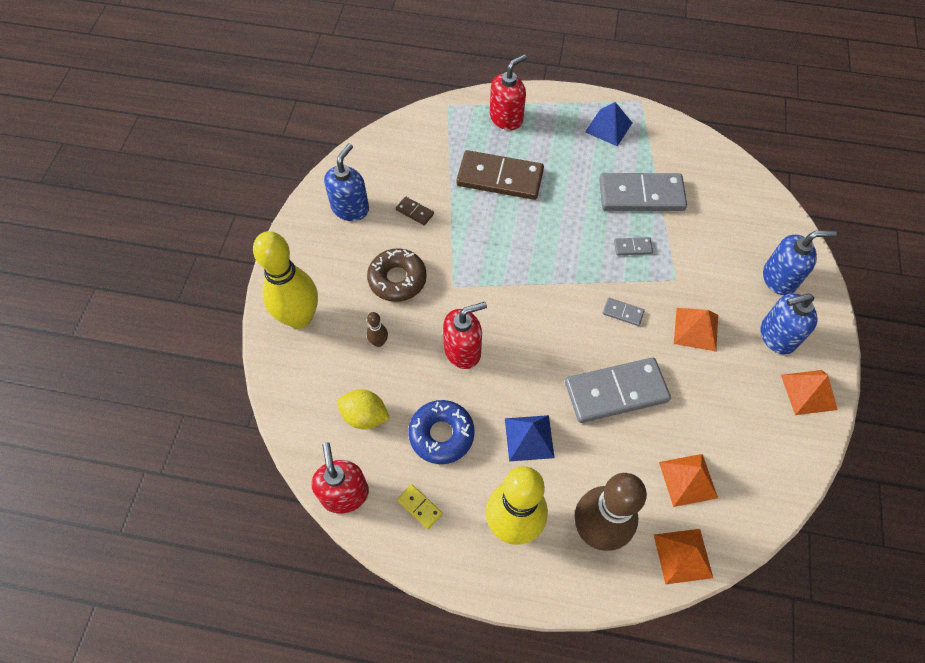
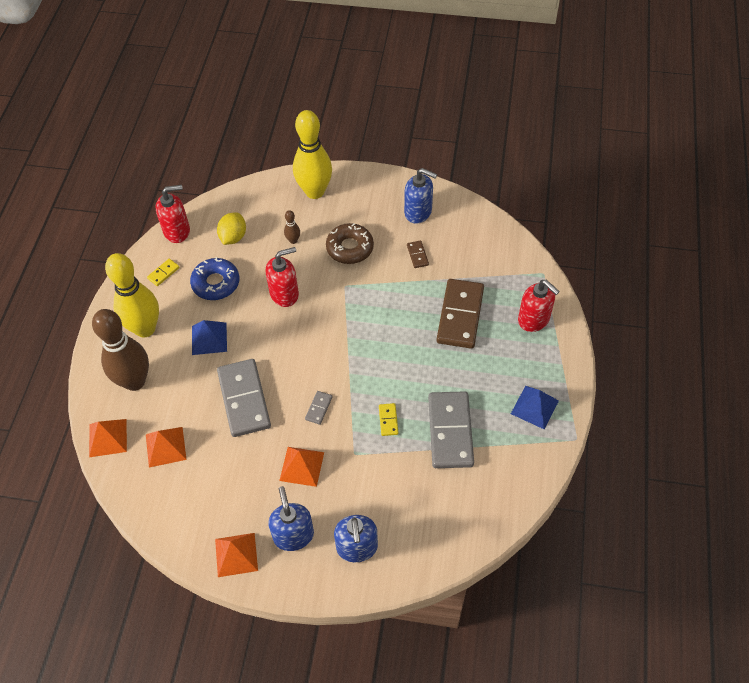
camera: 90 degrees right, 5 degrees down
brown domino [396,196,434,225] -> brown domino turned 45 degrees counterclockwise [407,241,429,268]
red soap dispenser [443,302,487,369] -> red soap dispenser turned 90 degrees counterclockwise [265,247,299,307]
grey domino [614,237,653,256] -> yellow domino [379,403,399,436]

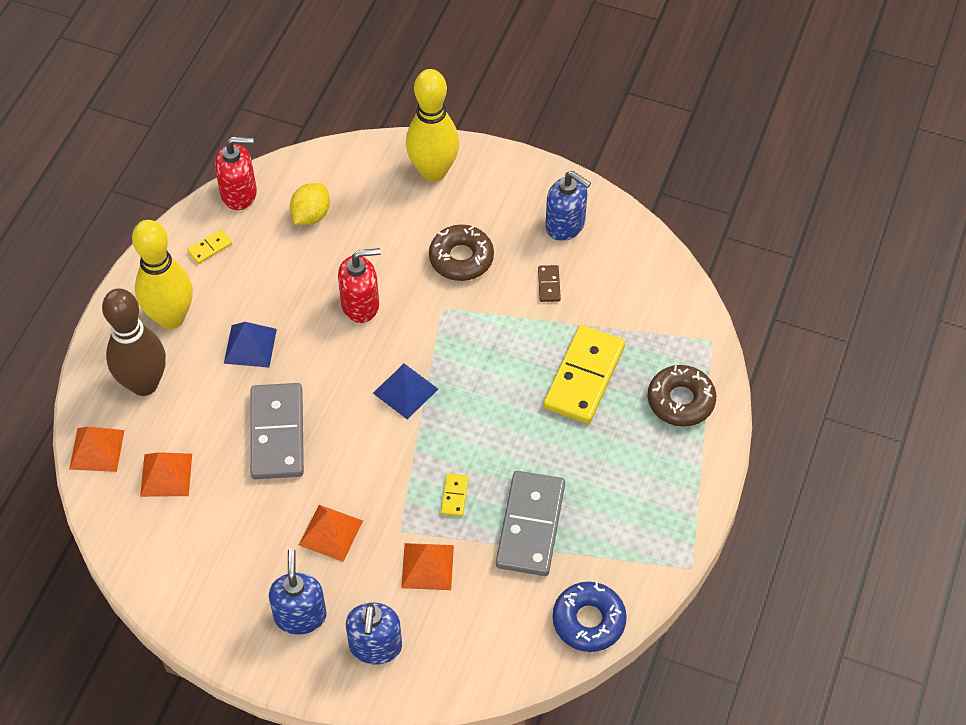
camera: 10 degrees right, 0 degrees up
blue donut [190,257,239,300] -> blue donut moved to [553,582,627,652]
orange pyramid [215,533,258,577] -> orange pyramid moved to [401,543,454,590]
brown bowling pin [284,210,300,244] -> none
grey domino [305,391,332,425] -> none
brown domino [437,279,484,349] -> yellow domino [543,325,625,424]
blue pyramid [511,386,559,430] -> blue pyramid moved to [373,364,438,420]
red soap dispenser [518,280,560,332] -> brown donut [648,365,716,427]

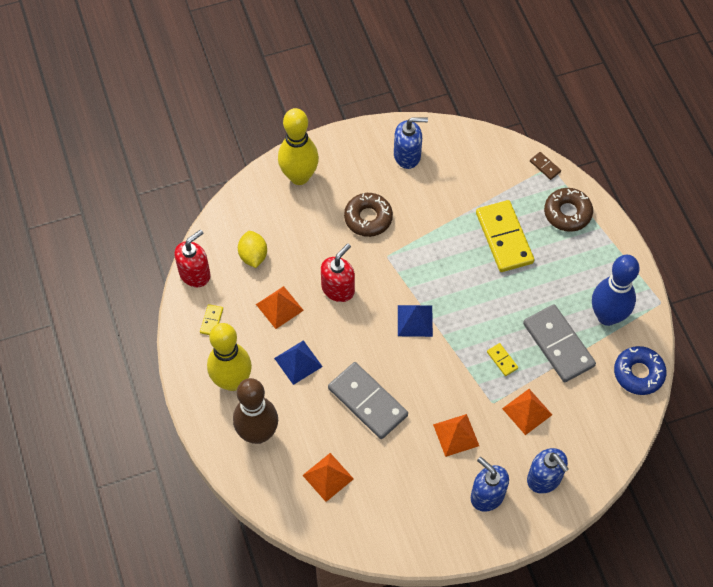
camera: 40 degrees left, 5 degrees up
orange pyramid [69,427,124,472] -> orange pyramid moved to [256,286,304,329]
brown domino [538,265,561,302] -> brown domino moved to [530,152,561,180]
none -> blue bowling pin [592,255,640,326]

